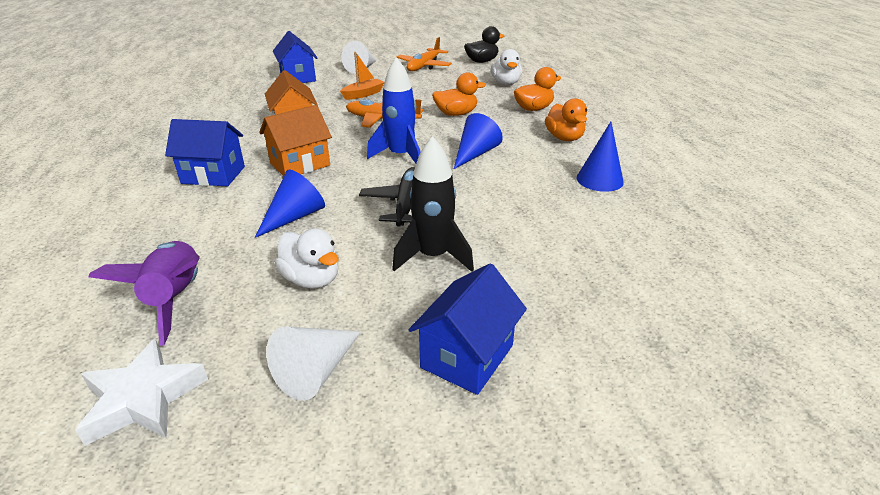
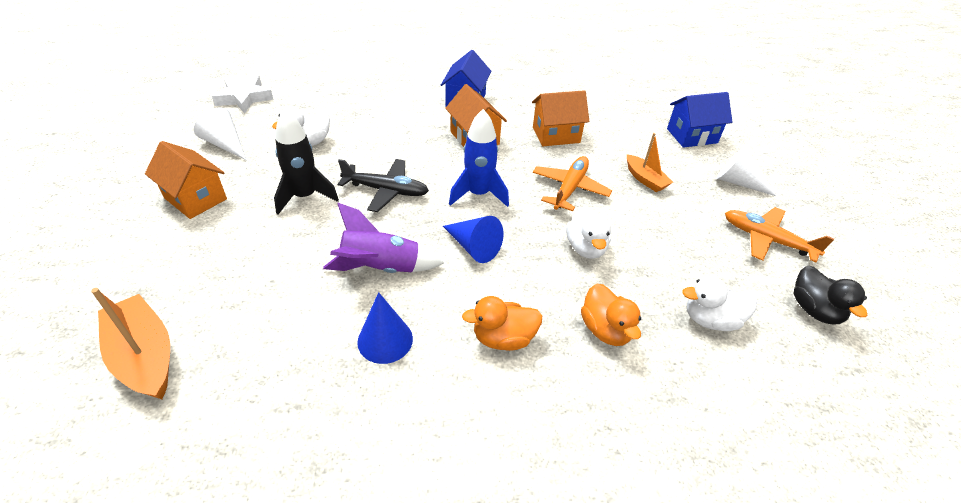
camera: 95 degrees right, 10 degrees up
purple rocket [88,241,200,346] -> purple rocket moved to [323,203,444,273]
blue cone [255,170,325,238] -> none
blue house [409,263,527,395] -> orange house [145,141,227,219]
orange duck [432,72,486,116] -> white duck [566,206,611,259]
none -> orange boat [91,288,170,399]

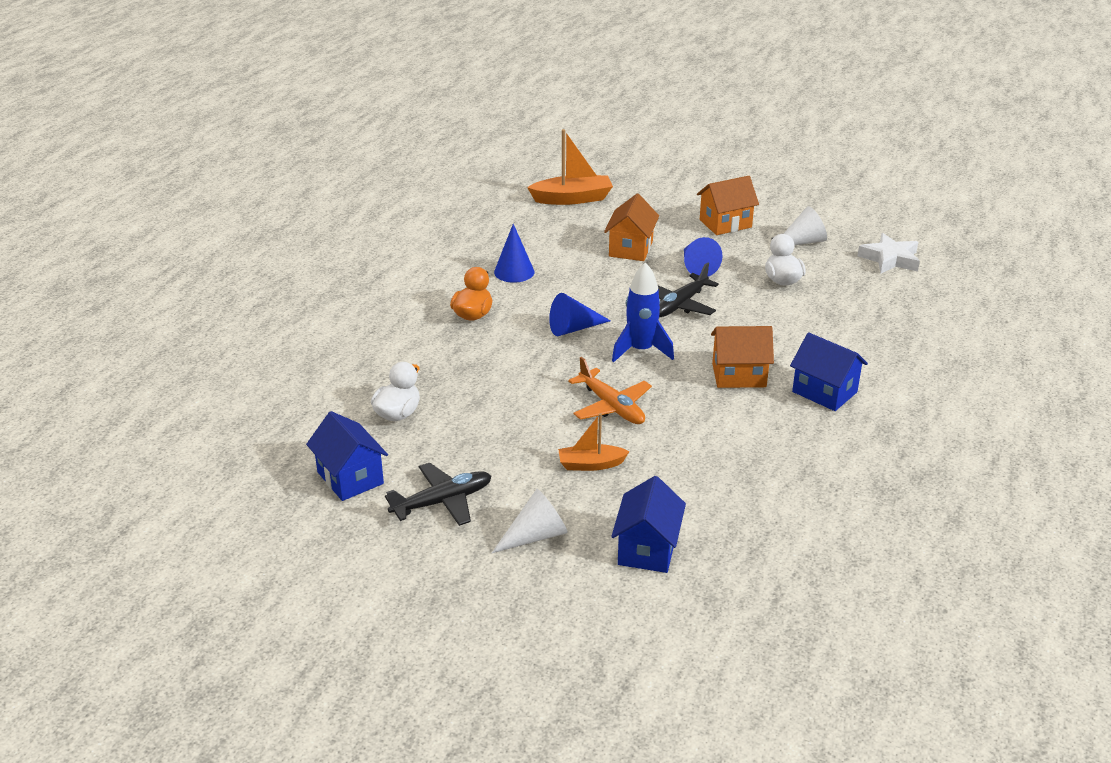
camera: 120 degrees right, 10 degrees down
black rocket [274,109,339,214] -> blue cone [684,237,722,277]
purple rocket [323,203,444,273] -> none
orange house [532,90,589,146] -> orange house moved to [604,194,659,261]
white duck [566,206,611,259] -> none
orange duck [581,284,641,346] -> none
orange plane [725,207,834,262] -> black plane [385,463,491,526]
black duck [793,266,867,325] -> blue house [306,411,388,501]

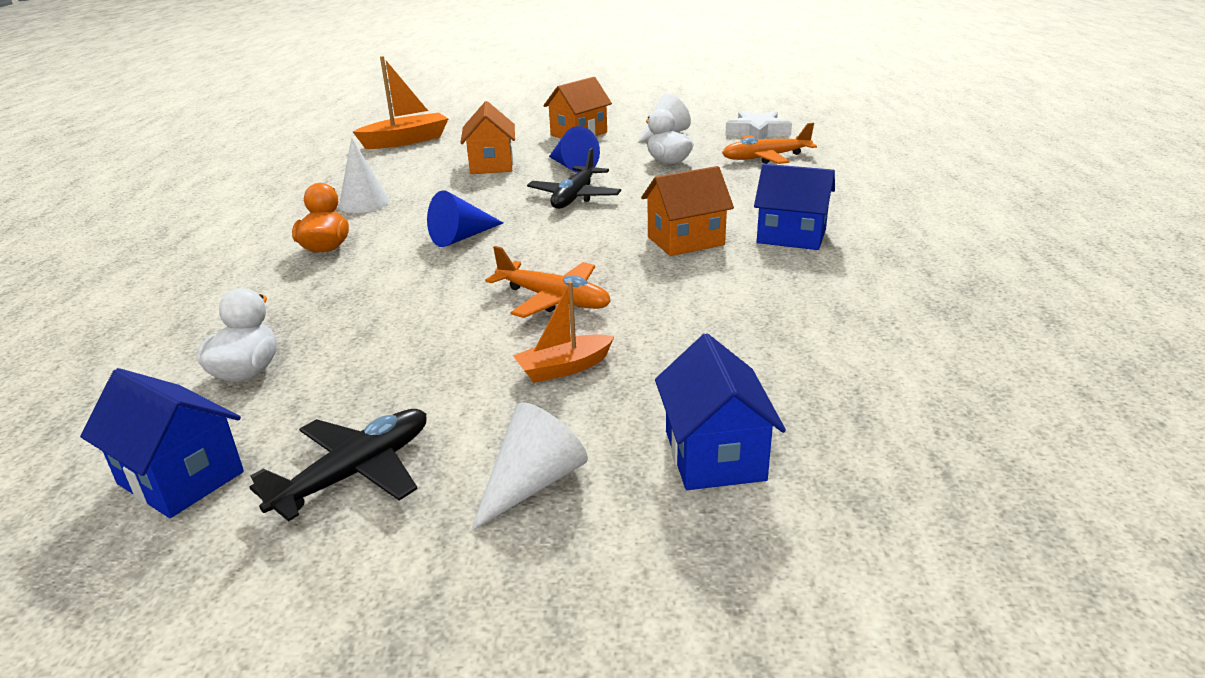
camera: 20 degrees left, 5 degrees down
blue cone [494,224,534,283] -> white cone [339,137,390,213]
blue rocket [612,262,674,362] -> none
none -> orange plane [722,123,817,164]

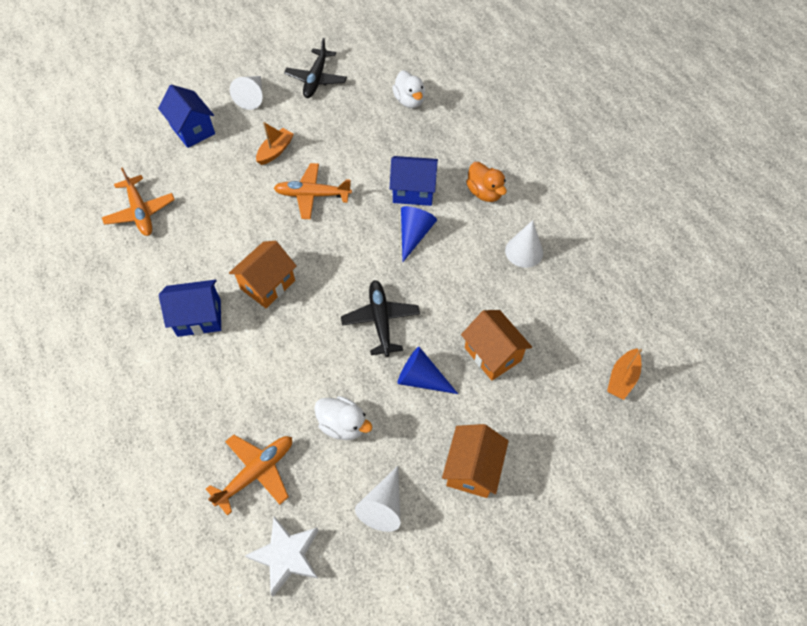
camera: 150 degrees right, 30 degrees up
blue house [80,368,244,518] -> blue house moved to [389,156,438,206]
orange boat [353,56,449,149] -> orange boat [607,348,642,400], size x0.61
none -> orange plane [102,167,175,236]

